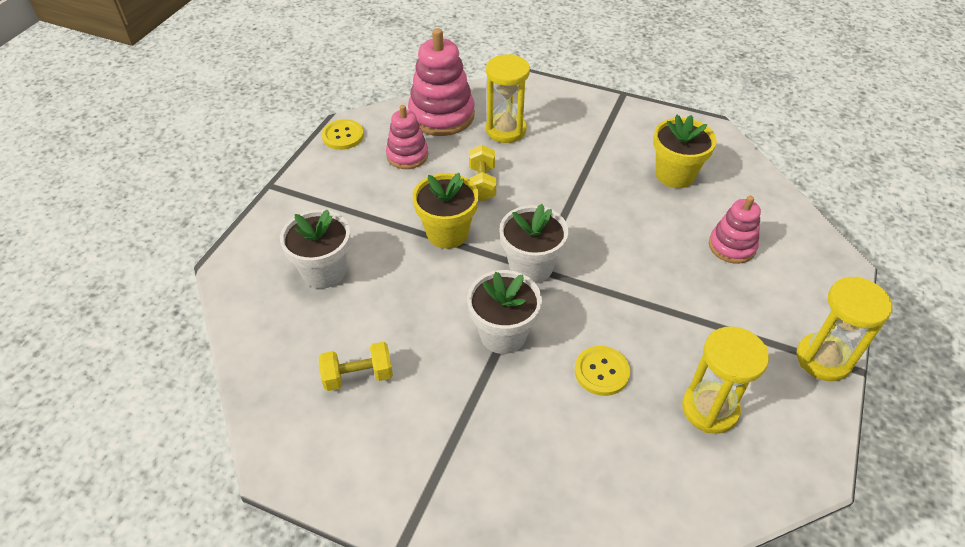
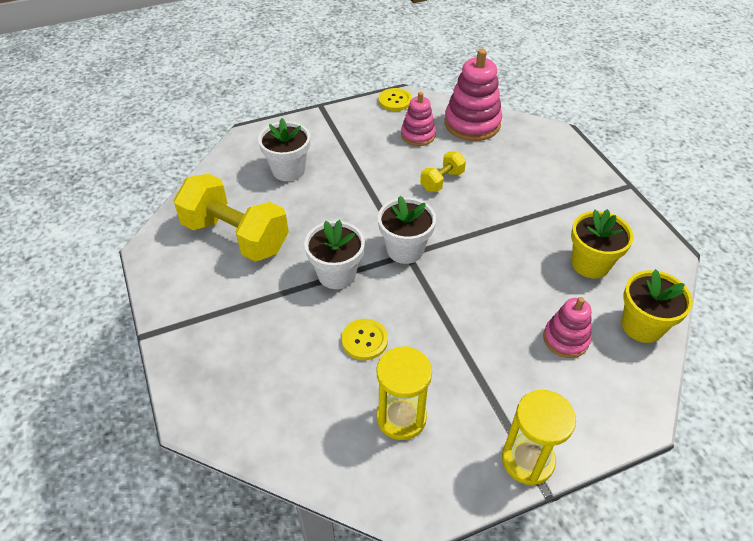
camera: 45 degrees right, 0 degrees up
yellow dumbbell [319,342,393,391] -> yellow dumbbell [173,174,289,262], size x2.07
yellow flower pot [413,173,479,249] -> yellow flower pot moved to [622,269,693,343]
yellow hourglass [486,54,530,143] -> none

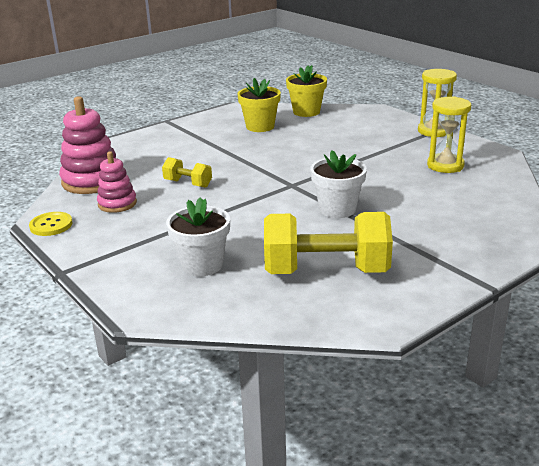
camera: 105 degrees left, 20 degrees down
yellow dumbbell [173,174,289,262] -> yellow dumbbell turned 75 degrees clockwise [264,212,393,274]
yellow button [342,319,388,360] -> none
white flower pot [378,196,436,264] -> none
pink stacking toy [543,297,592,358] -> none

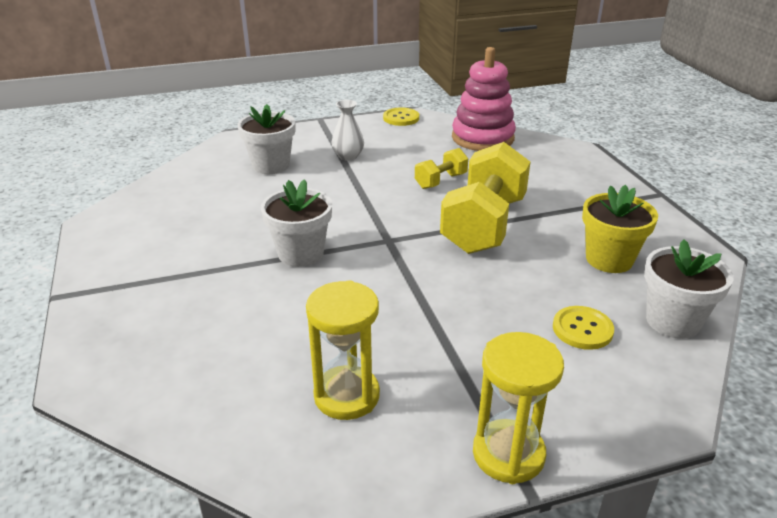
camera: 110 degrees right, 5 degrees up
pink stacking toy [97,152,137,213] -> none
yellow dumbbell [264,212,393,274] -> yellow dumbbell moved to [440,142,530,254]
yellow flower pot [286,65,327,117] -> white flower pot [644,239,734,339]
none -> white vase [331,100,364,161]
none -> yellow button [553,306,614,350]

